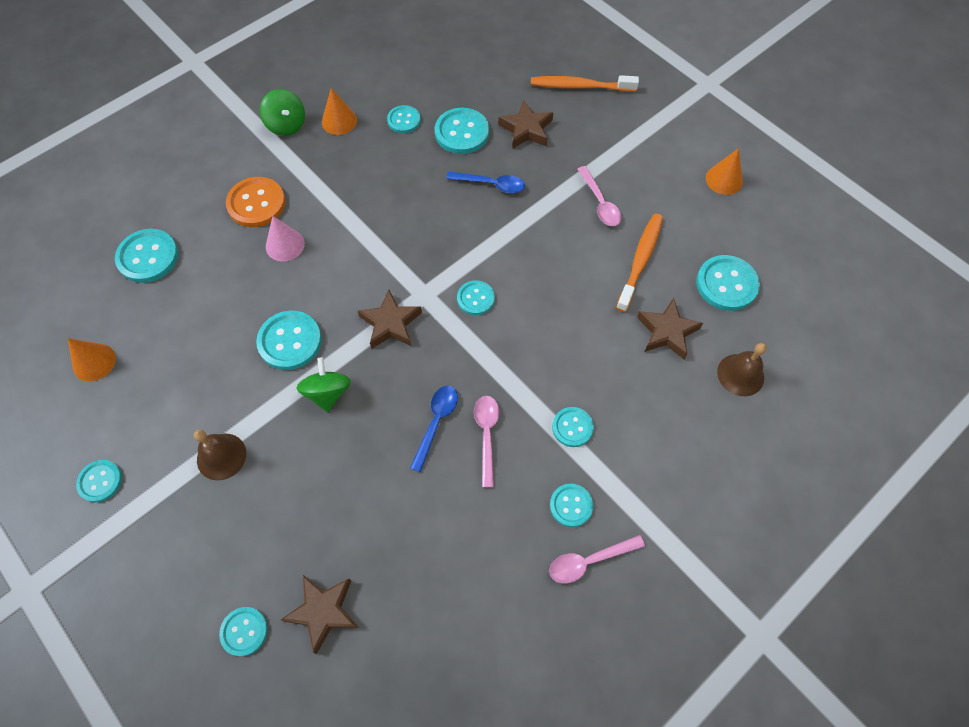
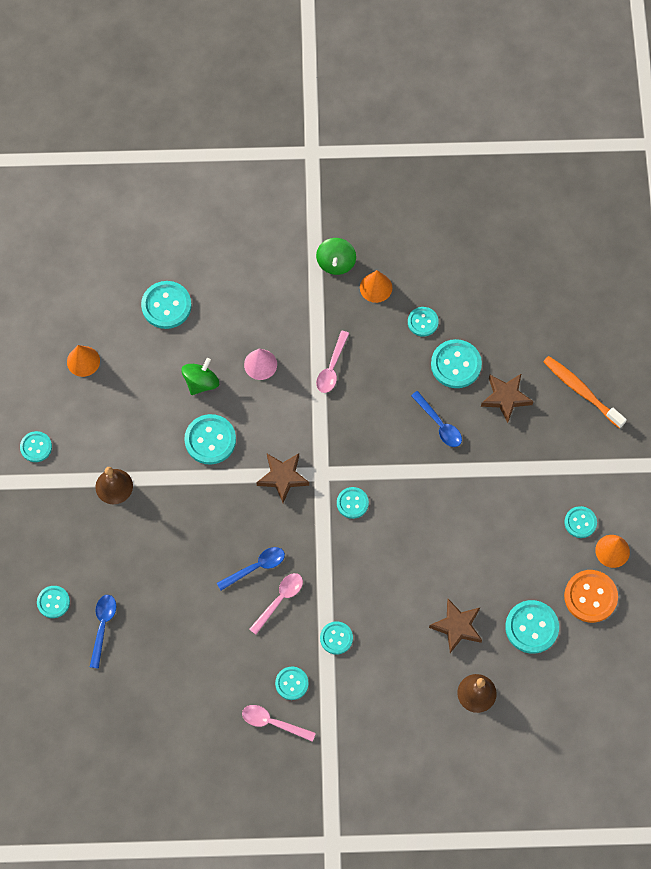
camera: 40 degrees right, 5 degrees up
orange button [226,177,286,227] -> orange button moved to [564,570,618,623]
brown star [281,575,359,654] -> blue spoon [90,595,117,669]
green spinning top [296,357,351,412] -> green spinning top moved to [181,358,219,395]
pink spoon [577,166,621,226] -> pink spoon moved to [316,331,349,393]
orange toothbrush [616,213,663,312] -> none
none -> turquoise button [564,506,597,538]

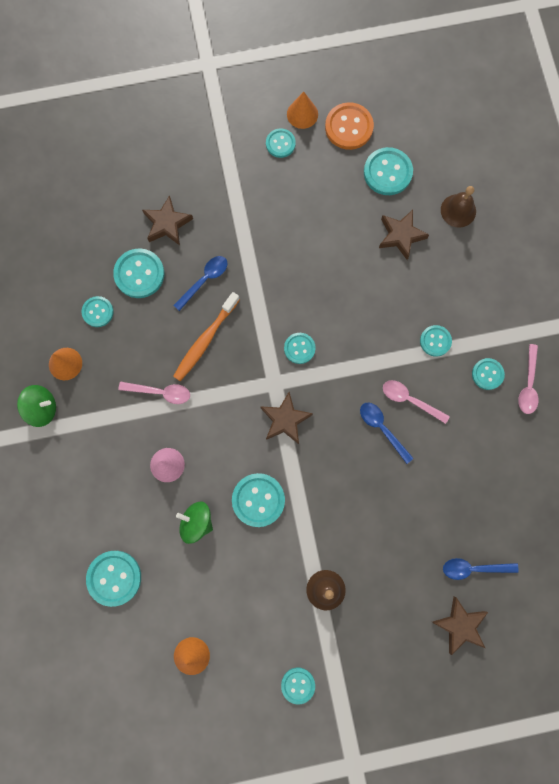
camera: 100 degrees left, 10 degrees up
turquoise button [37,586,70,618] -> brown star [432,596,488,655]
orange toothbrush [543,356,627,429] -> orange toothbrush moved to [173,292,240,381]

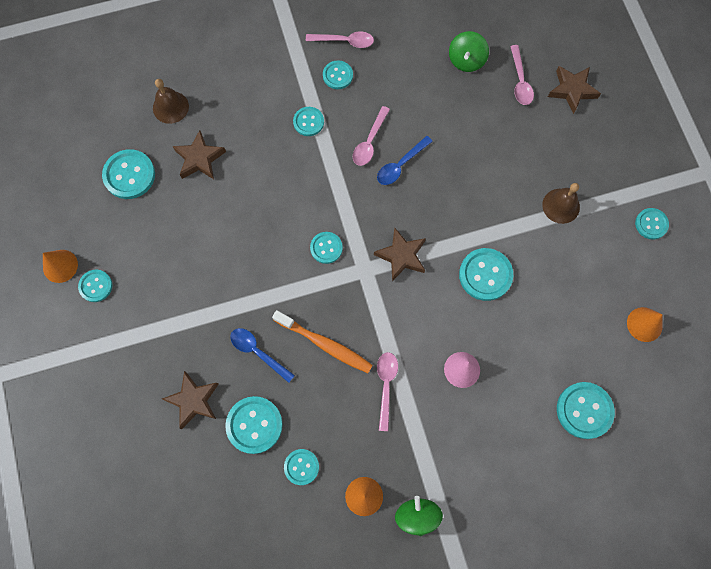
camera: 95 degrees left, 5 degrees down
green spinning top [176,501,213,544] -> green spinning top moved to [449,31,489,72]
orange button [325,102,374,150] -> none
blue spoon [443,558,519,580] -> pink spoon [510,45,534,105]

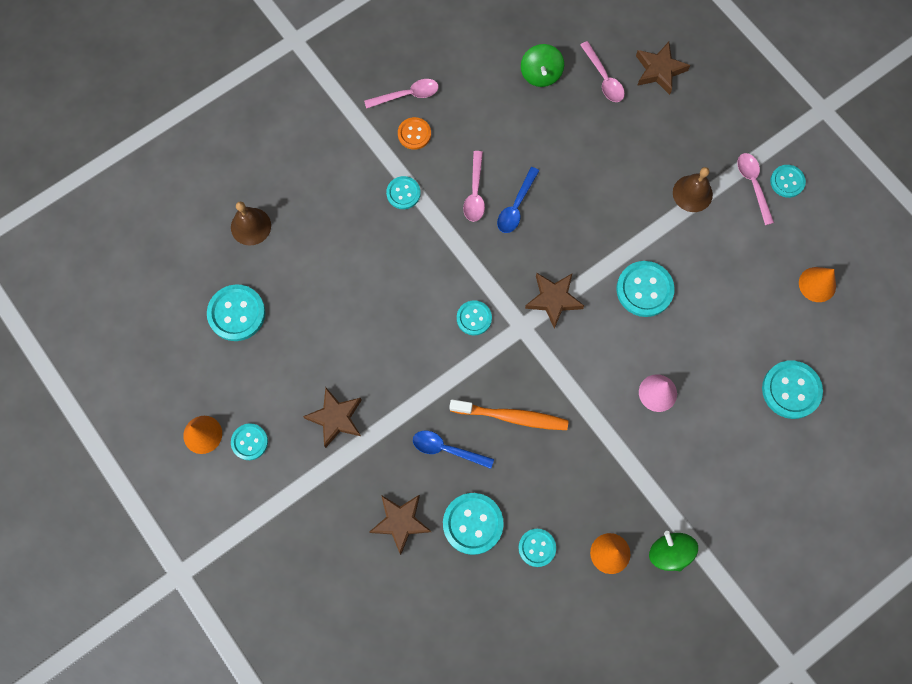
camera: 20 degrees left, 0 degrees up
brown star [173,130,226,179] -> brown star moved to [303,388,362,448]
turquoise button [323,60,353,89] -> orange button [398,117,431,150]
pink spoon [377,352,398,431] -> pink spoon moved to [737,153,774,225]

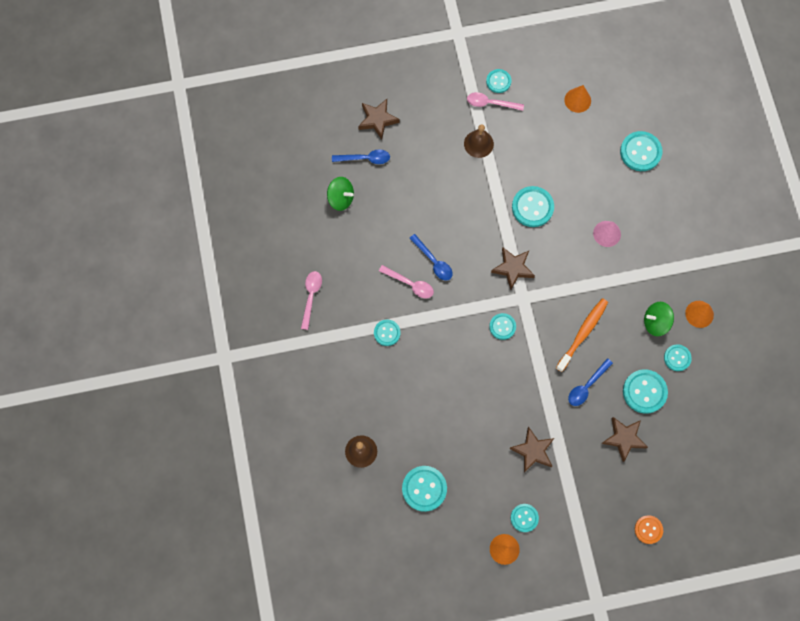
camera: 65 degrees left, 0 degrees up
orange button [398,117,431,150] -> orange button moved to [635,515,663,544]
pink spoon [580,41,625,102] -> blue spoon [332,150,390,164]
green spinning top [649,531,698,571] -> green spinning top moved to [644,302,674,336]

